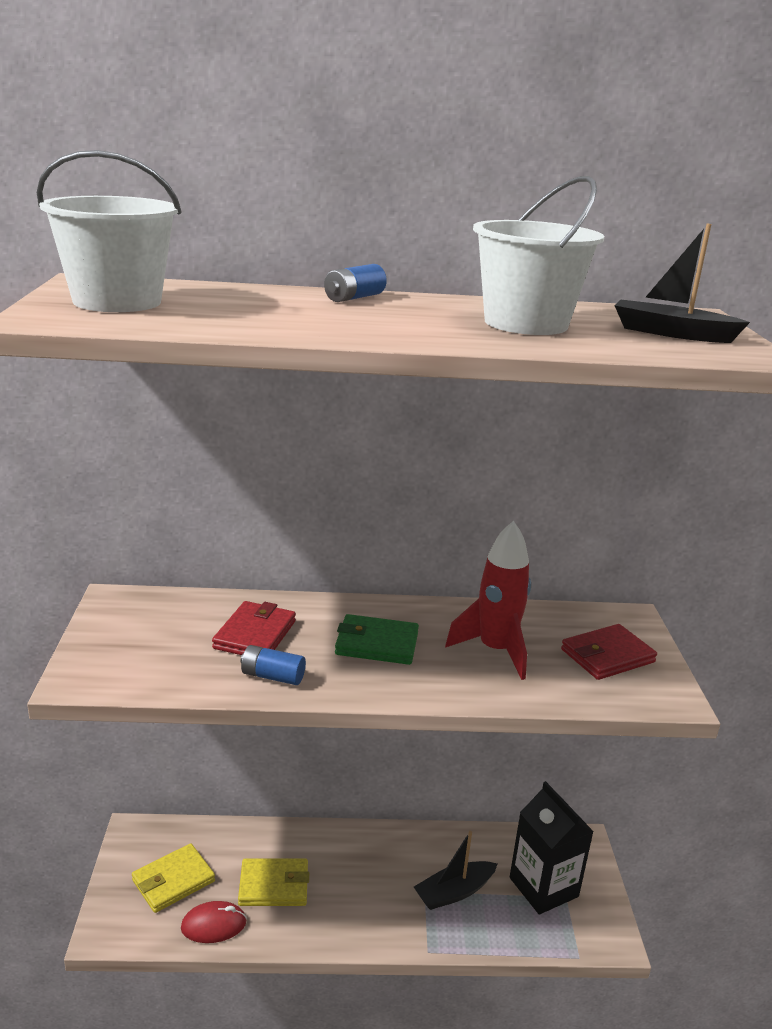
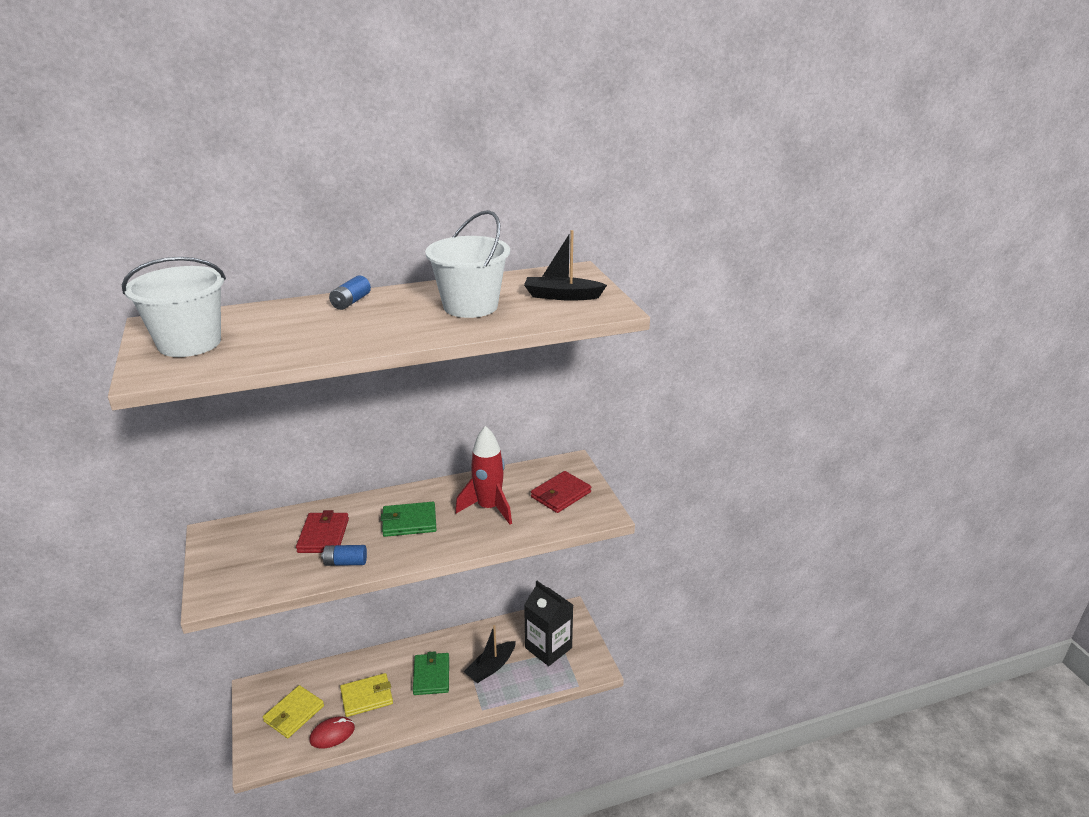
camera: 15 degrees left, 5 degrees up
none -> green wallet [413,651,449,695]

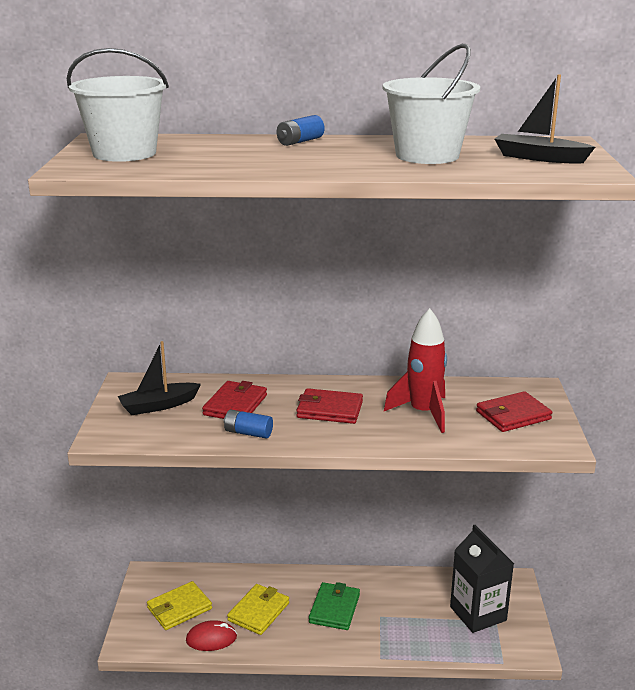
camera: 20 degrees right, 5 degrees down
yellow wallet [340,673,393,717] -> yellow wallet turned 60 degrees counterclockwise [227,584,289,635]
green wallet [381,502,436,537] -> red wallet [296,388,363,424]
black boat [463,625,516,683] -> black boat moved to [118,341,201,415]

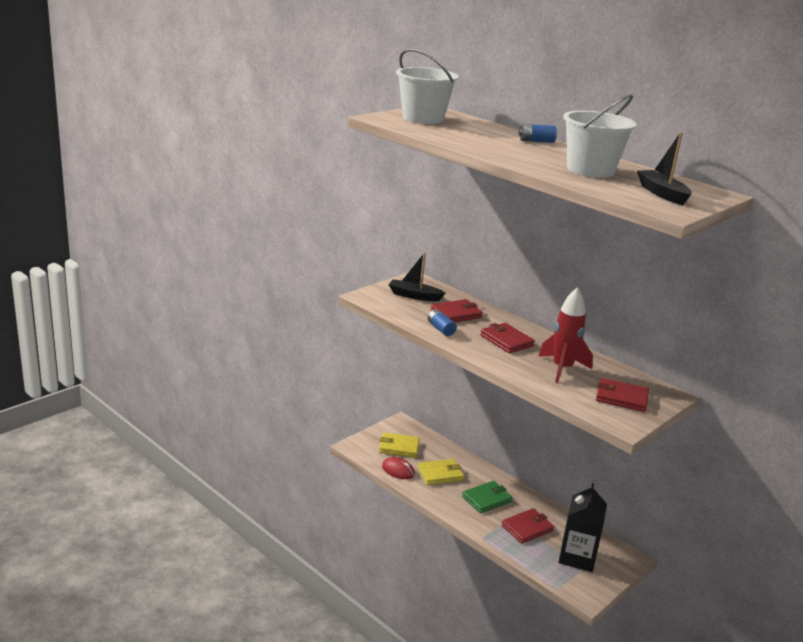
camera: 40 degrees right, 0 degrees up
none -> red wallet [501,508,554,544]

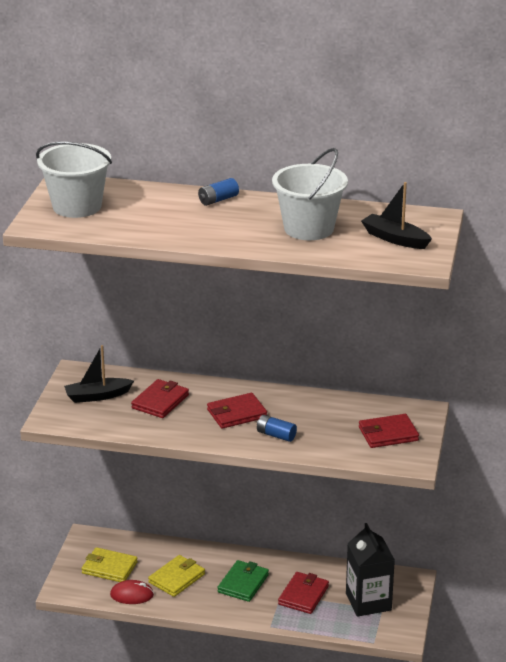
camera: 30 degrees left, 5 degrees up
yellow wallet [379,432,420,458] -> yellow wallet turned 45 degrees clockwise [82,547,138,582]
blue battery [428,309,457,336] -> blue battery moved to [257,415,297,442]
red wallet [480,323,535,353] -> red wallet turned 45 degrees counterclockwise [207,393,267,429]
red rocket [539,287,593,383] -> none

